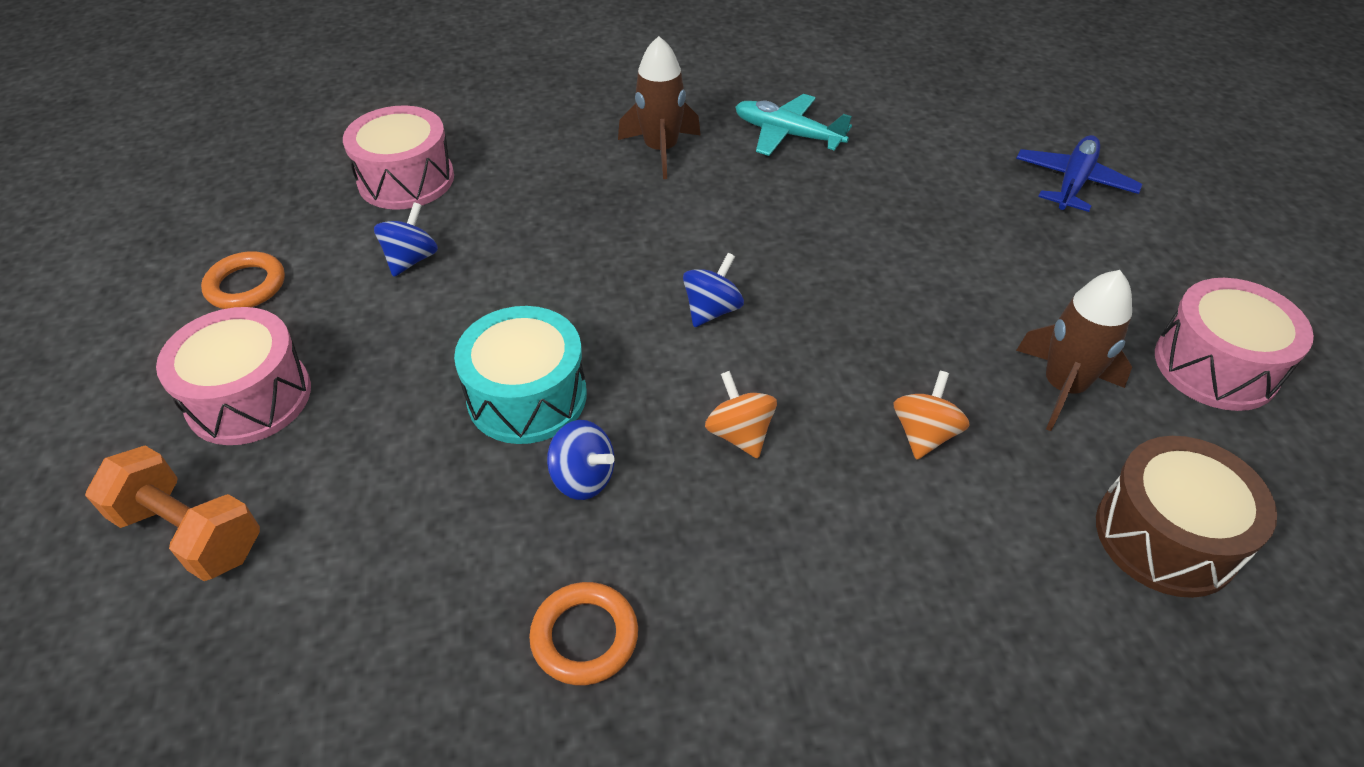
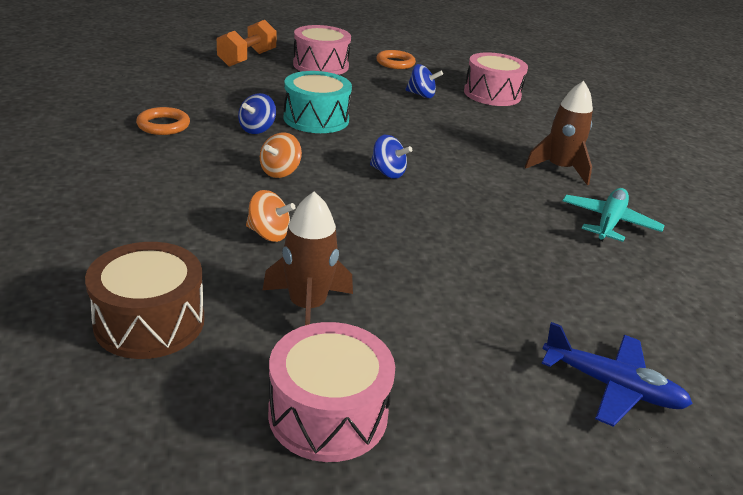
camera: 85 degrees right, 15 degrees down
orange spinning top [705,371,777,458] -> orange spinning top turned 150 degrees clockwise [260,132,302,178]

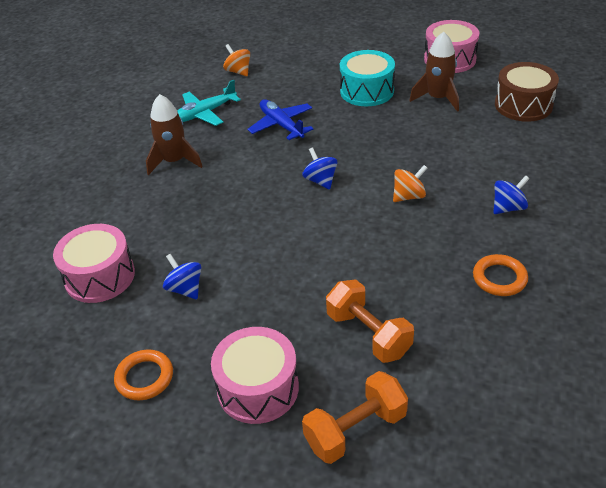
camera: 145 degrees left, 10 degrees up
blue spinning top [238,93,276,134] -> blue spinning top moved to [493,176,530,214]
orange spinning top [246,190,295,242] -> orange spinning top moved to [223,44,250,76]
turquoise drum [284,71,352,133] -> turquoise drum moved to [340,50,395,106]
blue plane [541,322,693,427] -> blue plane moved to [247,99,314,140]
none -> orange dumbbell [326,279,414,363]

